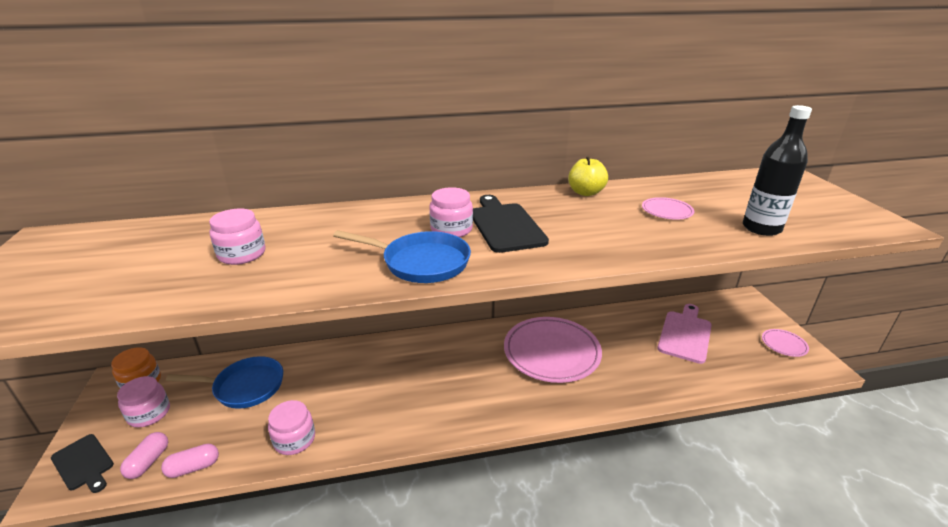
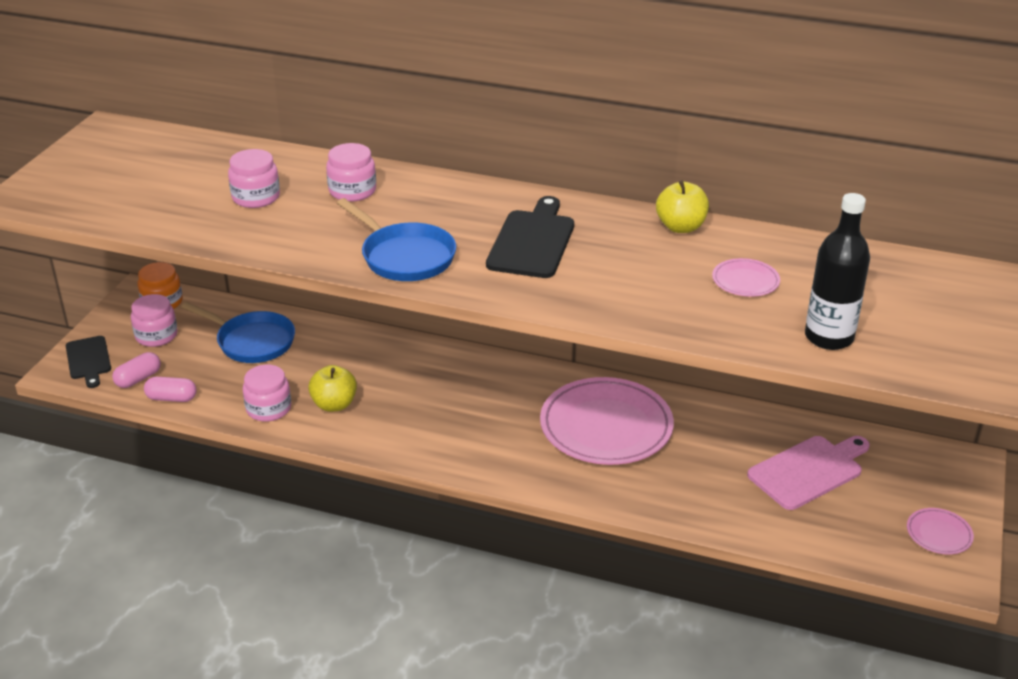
camera: 30 degrees right, 5 degrees up
pink jar [429,187,473,237] -> pink jar moved to [326,143,376,202]
none -> yellow apple [308,365,357,412]

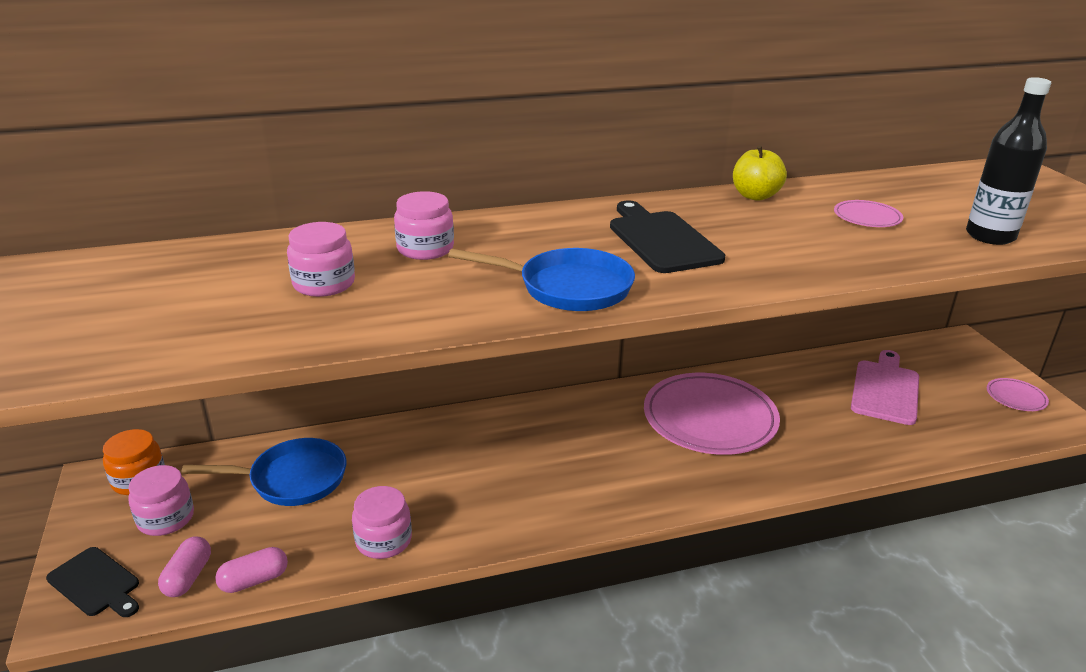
camera: 35 degrees left, 5 degrees down
yellow apple [308,365,357,412] -> none

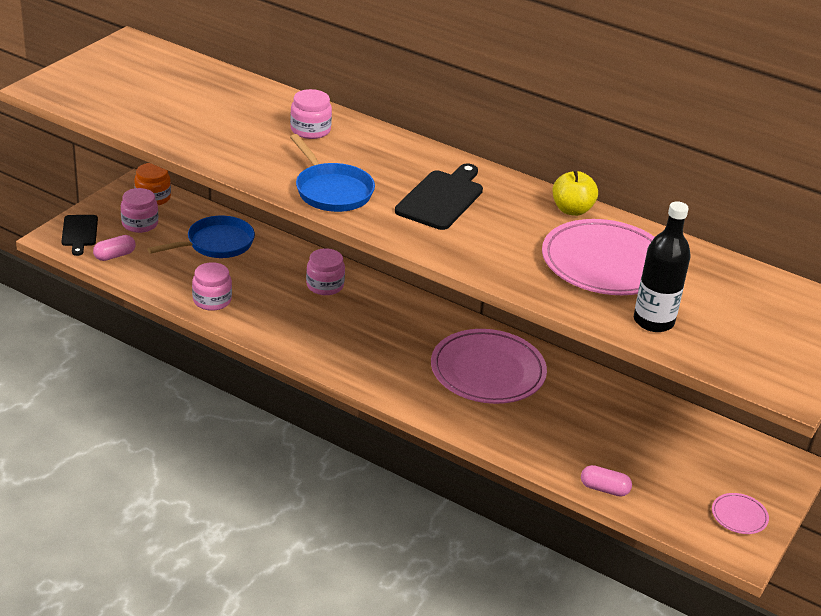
camera: 45 degrees right, 5 degrees up
blue pan [181,438,346,506] -> blue pan turned 75 degrees counterclockwise [147,216,255,258]
pink capsule [215,547,288,593] -> pink capsule moved to [581,465,632,497]
pink jar [287,222,355,297] -> pink jar moved to [306,248,345,295]
pink plate [834,200,903,227] -> pink plate [542,219,655,295], size x2.27
pink cutting board [851,350,919,425] -> none

